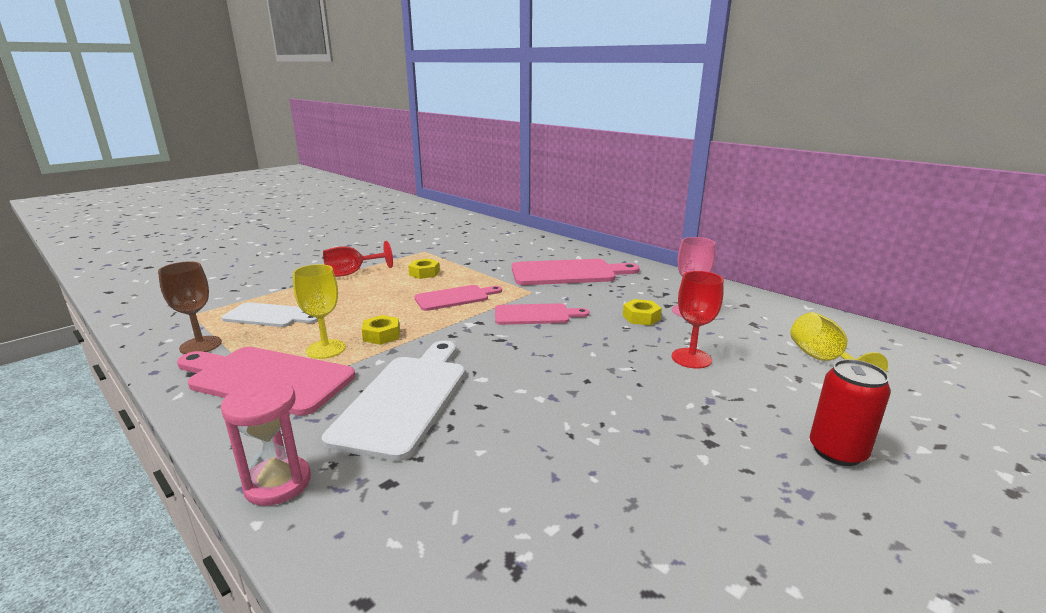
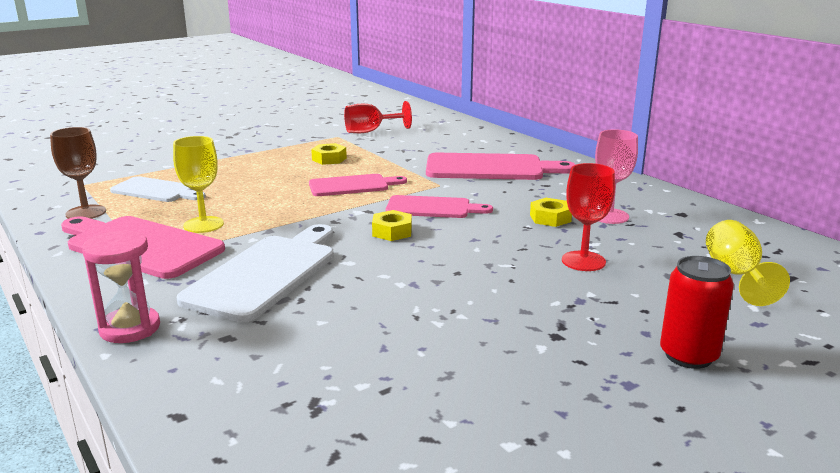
camera: 10 degrees right, 0 degrees up
red goblet [323,241,393,277] -> red goblet moved to [344,101,412,133]
yellow nut [362,315,400,345] -> yellow nut moved to [372,210,412,241]

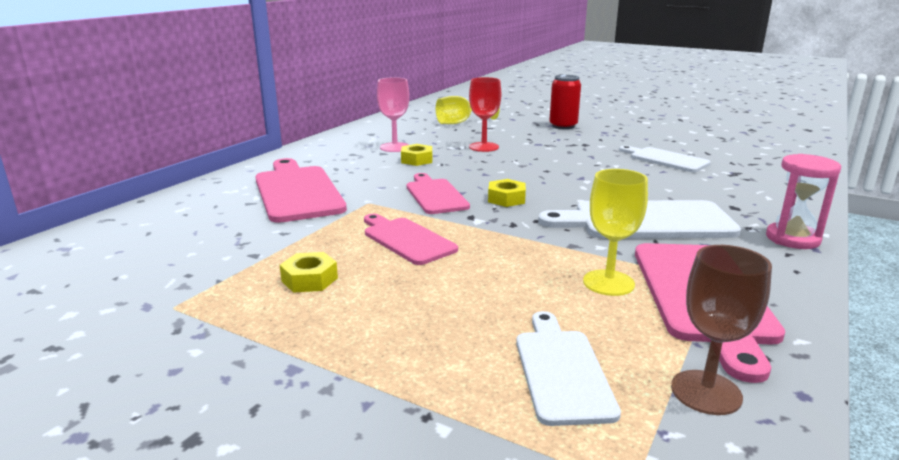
camera: 115 degrees left, 0 degrees up
red goblet [344,101,412,133] -> none
none -> white cutting board [619,145,711,172]

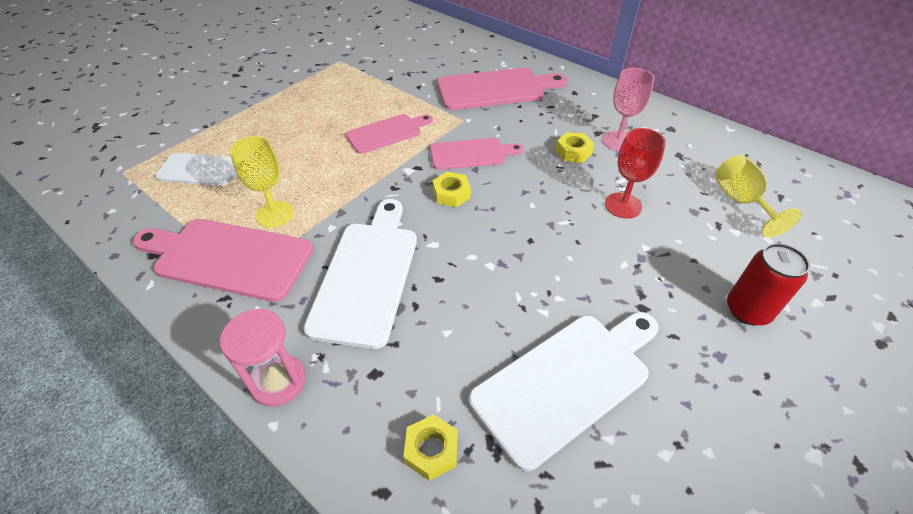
camera: 100 degrees right, 25 degrees up
yellow nut [280,252,338,293] -> yellow nut moved to [403,414,458,481]
white cutting board [619,145,711,172] -> white cutting board [469,312,659,471], size x1.62
brown goblet [671,245,772,415] -> none

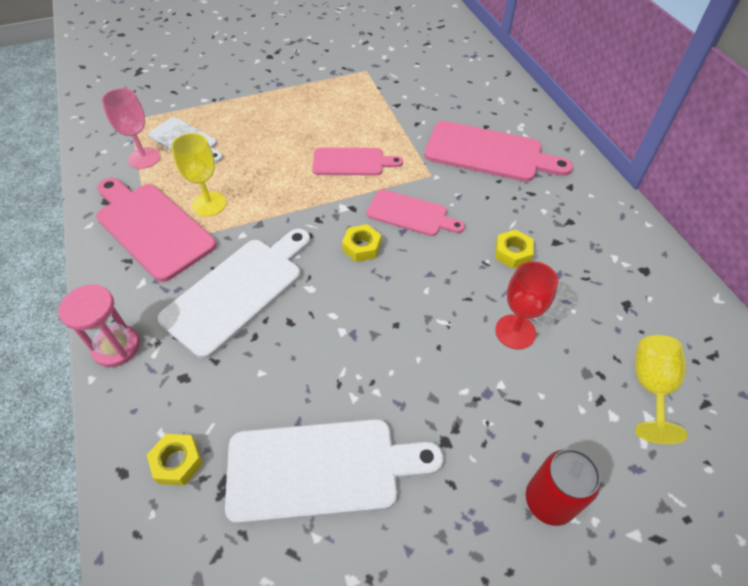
camera: 30 degrees right, 5 degrees up
pink goblet [602,68,654,151] -> pink goblet moved to [102,88,160,169]

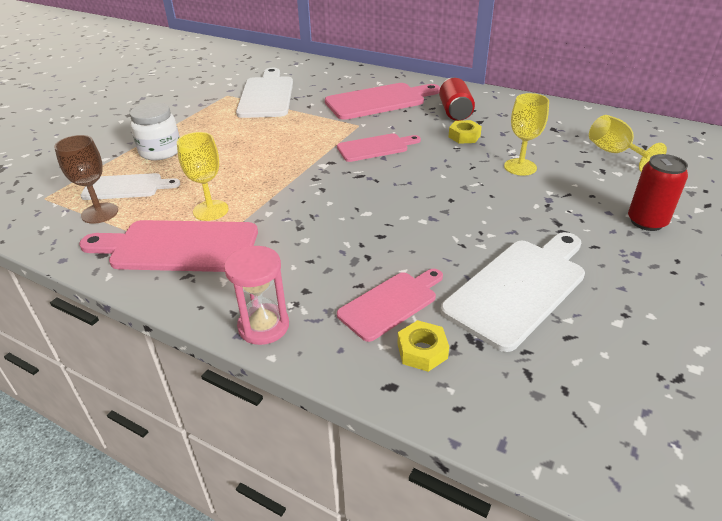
camera: 40 degrees left, 15 degrees down
pink goblet [102,88,160,169] -> brown goblet [54,135,118,224]
white cutting board [157,229,311,359] -> white cutting board moved to [236,68,293,118]
pink cutting board [313,148,403,175] -> pink cutting board moved to [337,269,443,342]
yellow nut [342,224,381,262] -> none
red goblet [495,261,558,349] -> yellow goblet [504,93,549,176]
none -> white jar [130,102,180,160]
none -> red can [439,77,475,121]

